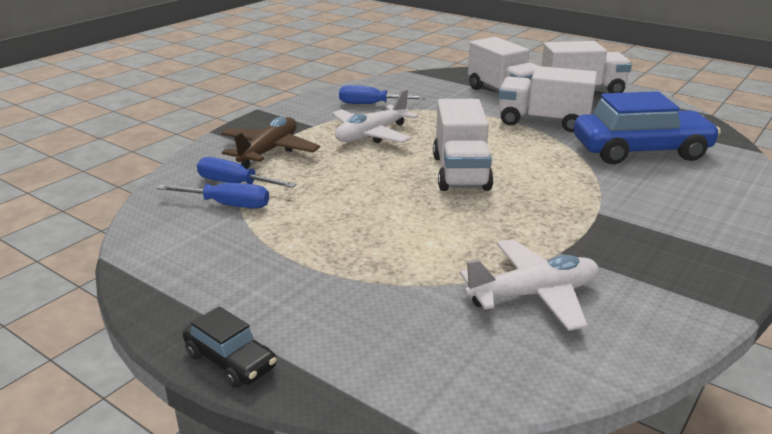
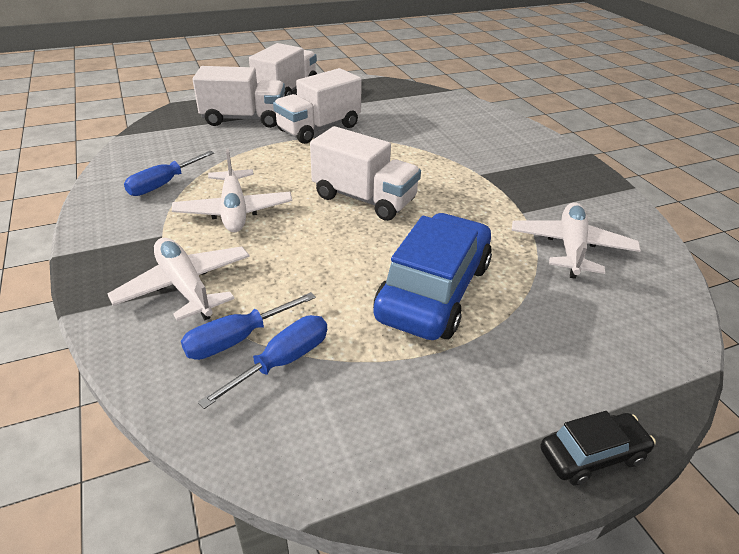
camera: 60 degrees left, 10 degrees up
brown plane [221,117,320,169] -> white plane [108,238,250,321]
blue car [574,91,721,165] -> blue car moved to [373,213,492,340]

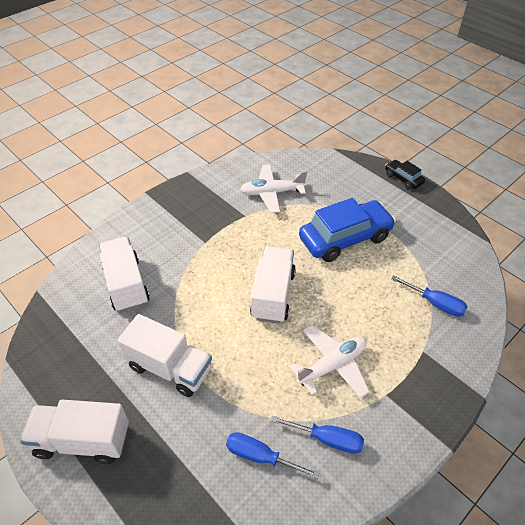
camera: 110 degrees left, 10 degrees up
white plane [108,238,250,321] -> none
white truck [193,66,285,128] -> white truck moved to [99,237,150,312]
blue screwdriver [198,315,327,409] -> blue screwdriver moved to [226,432,319,479]
blue car [373,213,492,340] -> blue car turned 150 degrees clockwise [299,198,396,262]

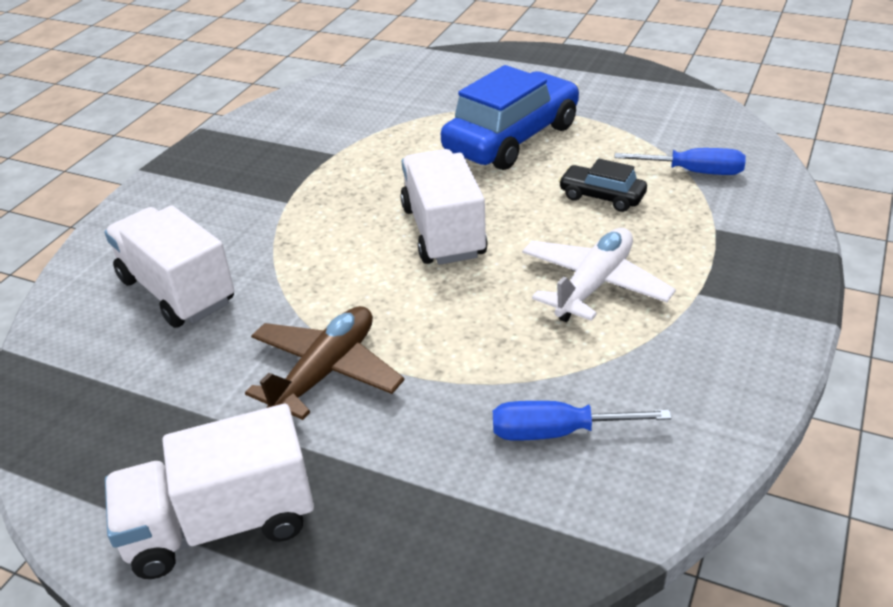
camera: 20 degrees left, 10 degrees down
white truck [117,314,212,397] -> brown plane [245,306,405,420]
white plane [240,164,307,213] -> none
blue screwdriver [271,416,364,454] -> none
black car [385,160,425,189] -> black car moved to [558,159,647,212]

